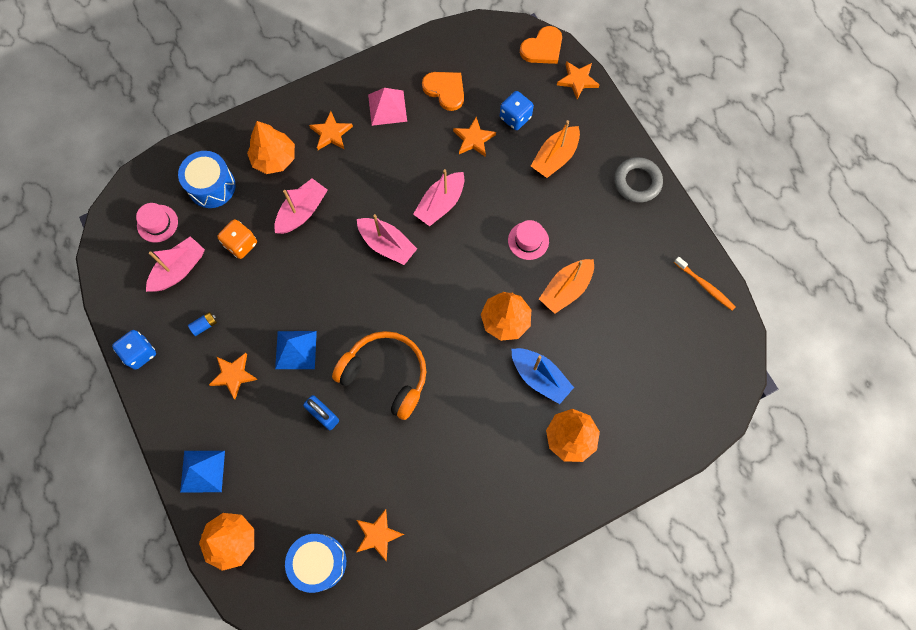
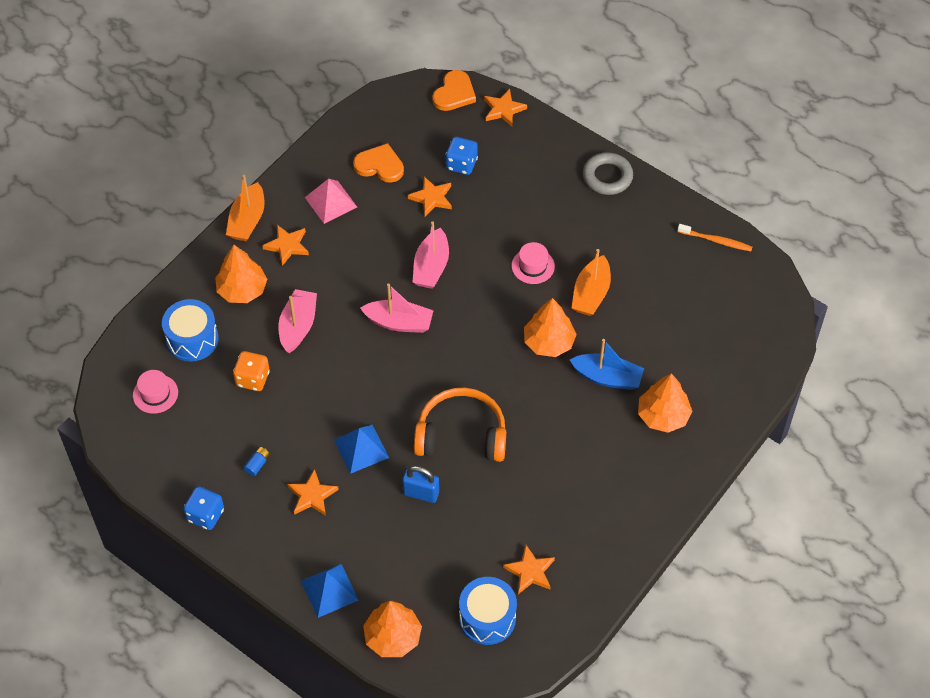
camera: 25 degrees left, 15 degrees down
pink boat [146,236,205,292] -> none
orange boat [531,120,580,178] -> orange boat moved to [226,175,264,242]

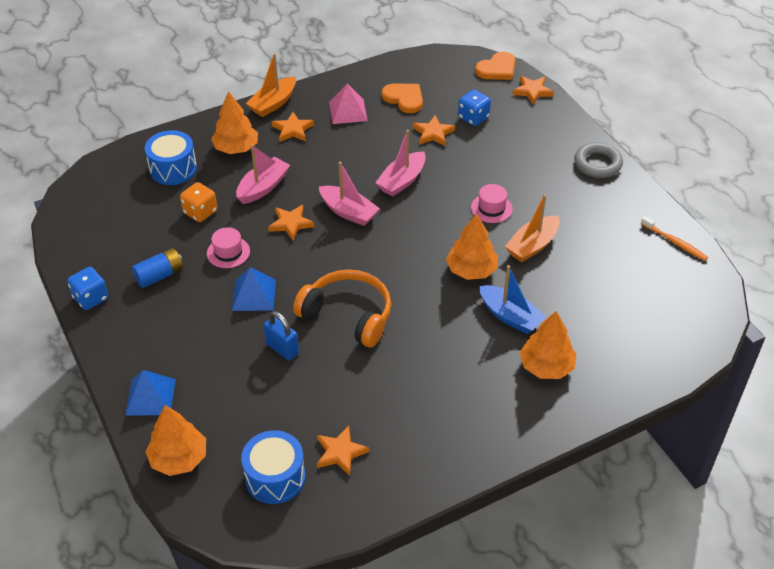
camera: 25 degrees right, 10 degrees down
pink hat [133,370,178,414] -> pink hat moved to [207,227,250,268]
blue battery [243,447,270,476] -> blue battery [132,248,183,288], size x1.74
orange star [287,469,339,516] -> orange star moved to [268,205,315,240]

